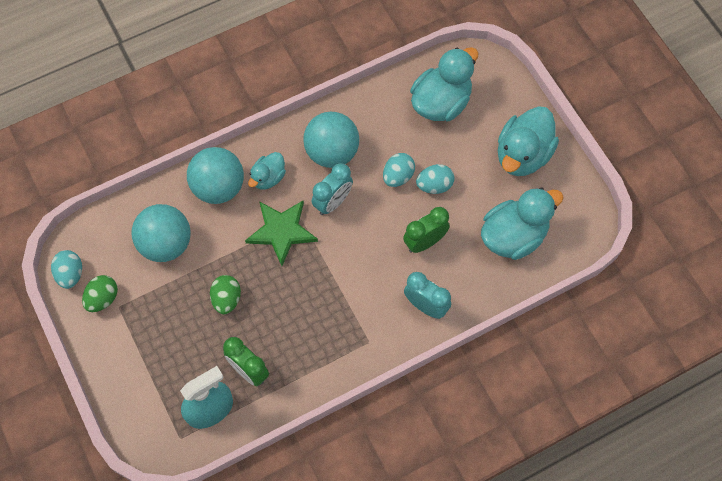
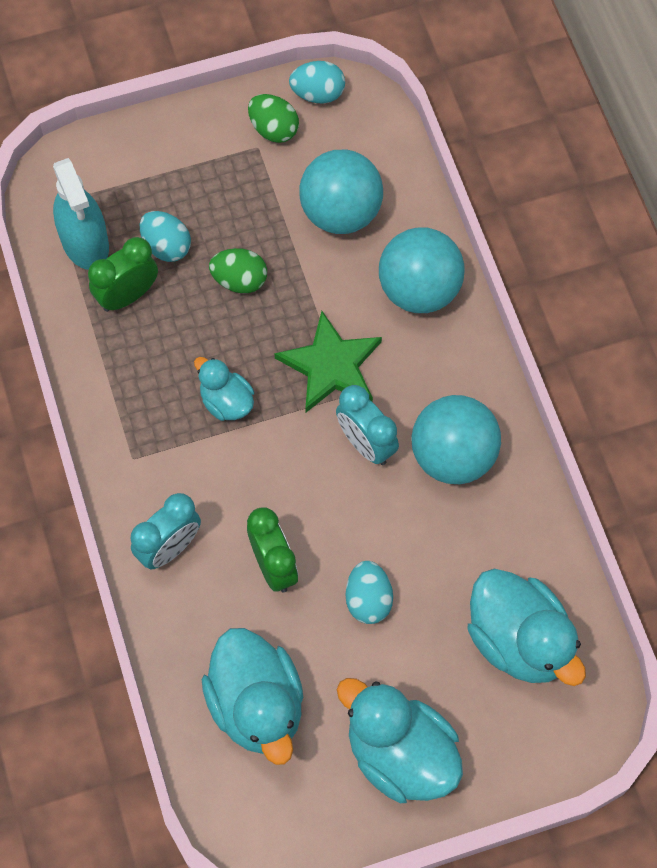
camera: 100 degrees right, 0 degrees up
turquoise duck [248,152,286,190] -> turquoise duck moved to [194,357,254,421]
turquoise egg [383,153,415,187] -> turquoise egg moved to [140,211,191,262]

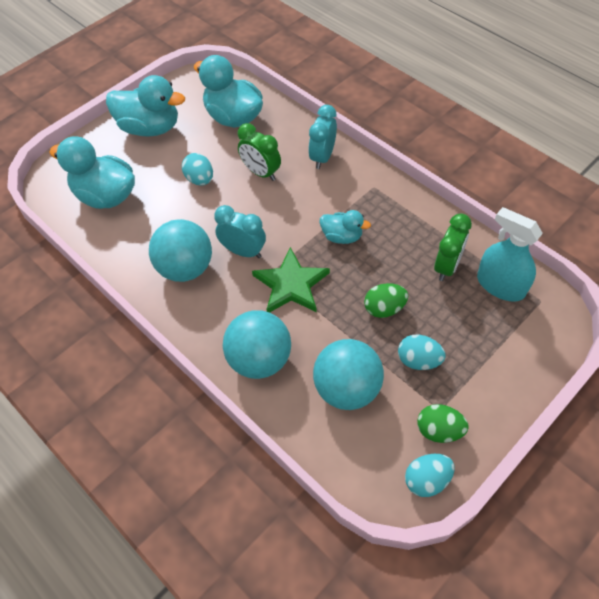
camera: 155 degrees right, 10 degrees down
turquoise egg [140,211,191,262] -> turquoise egg moved to [398,334,446,370]

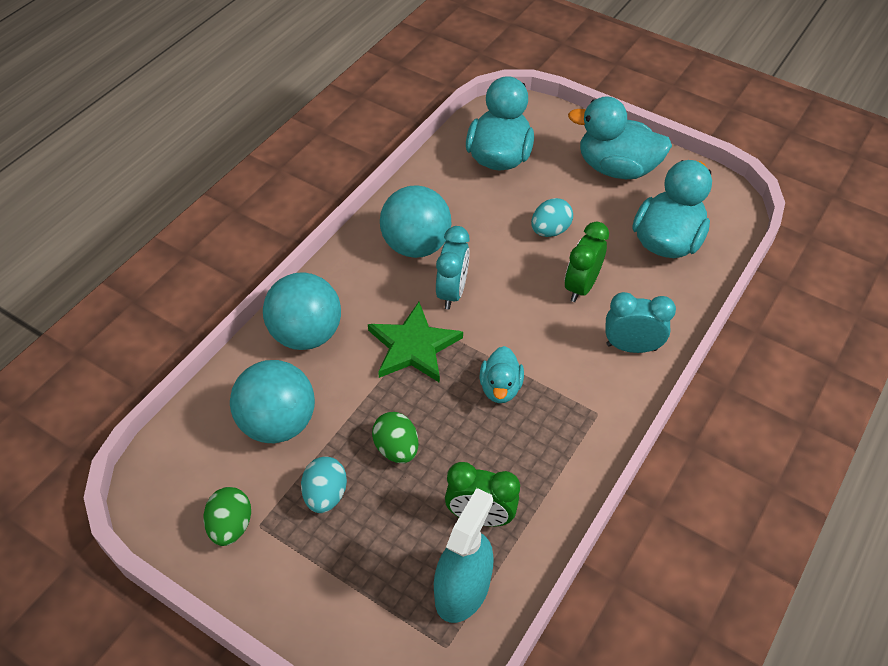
camera: 75 degrees right, 5 degrees down
turquoise duck [106,75,185,137] -> turquoise duck turned 105 degrees clockwise [568,96,672,179]
turquoise egg [405,454,455,497] -> none

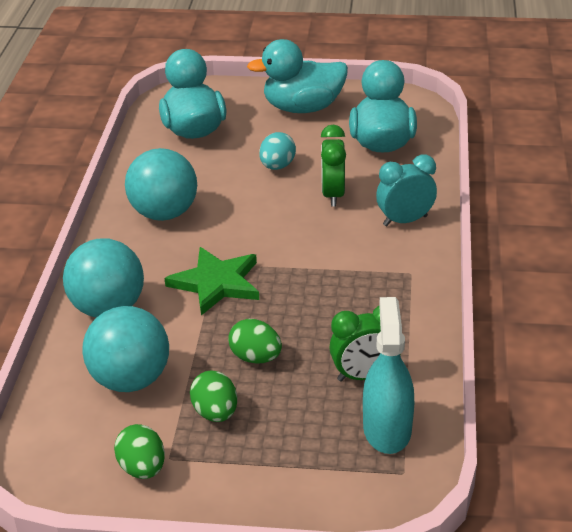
camera: 25 degrees left, 15 degrees down
turquoise egg [301,456,347,513] -> green egg [190,371,237,422]
turquoise clock [436,226,470,309] -> none
turquoise duck [480,346,524,403] -> none

